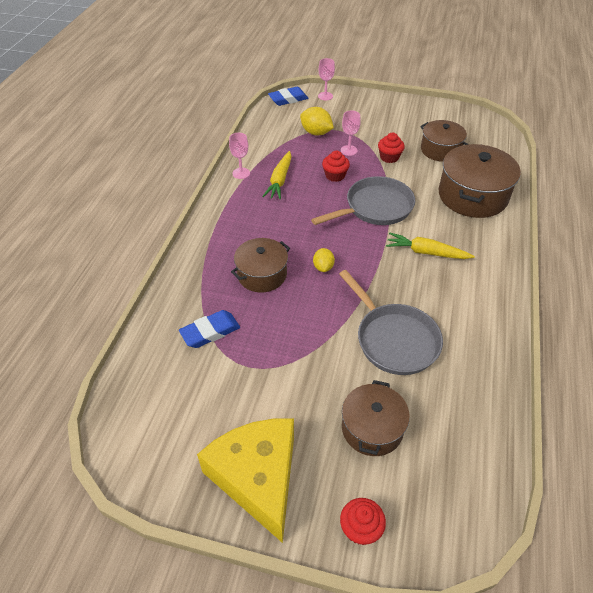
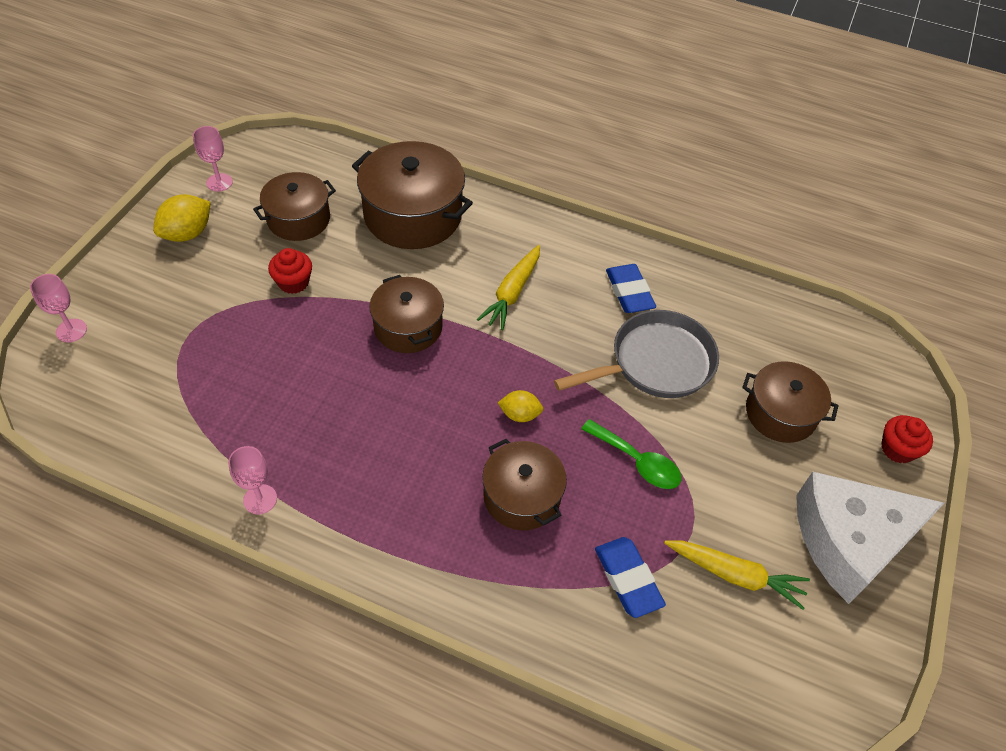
camera: 85 degrees left, 5 degrees up
yellow cheese [197,419,294,543] -> white cheese [796,472,944,604]
yellow carrot [262,151,291,200] -> yellow carrot moved to [664,540,810,610]
blue eraser [268,87,308,106] -> blue eraser moved to [606,264,656,313]
yellow lemon [300,107,334,136] -> yellow lemon moved to [153,194,211,242]
grey pan [311,176,415,225] -> brown pot [369,275,444,353]
red cupcake [322,151,350,182] -> none
pink goblet [341,110,361,156] -> pink goblet moved to [193,126,233,192]
none -> green spoon [581,419,682,489]

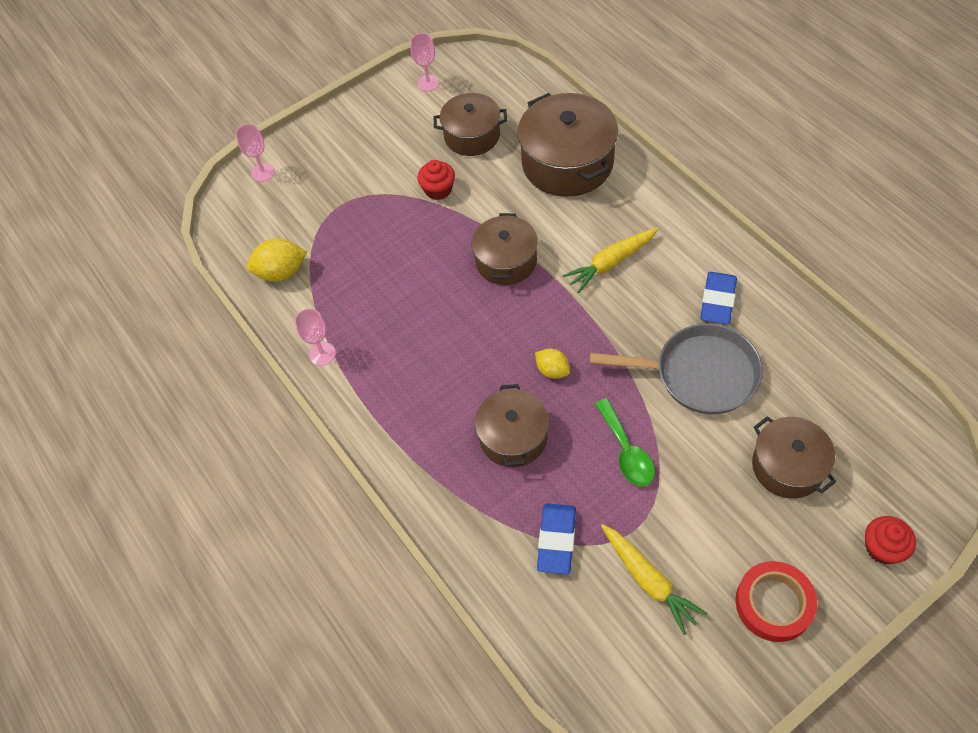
camera: 40 degrees right, 5 degrees up
yellow lemon [153,194,211,242] -> yellow lemon moved to [247,238,307,282]
white cheese [796,472,944,604] -> red tape [735,561,817,642]

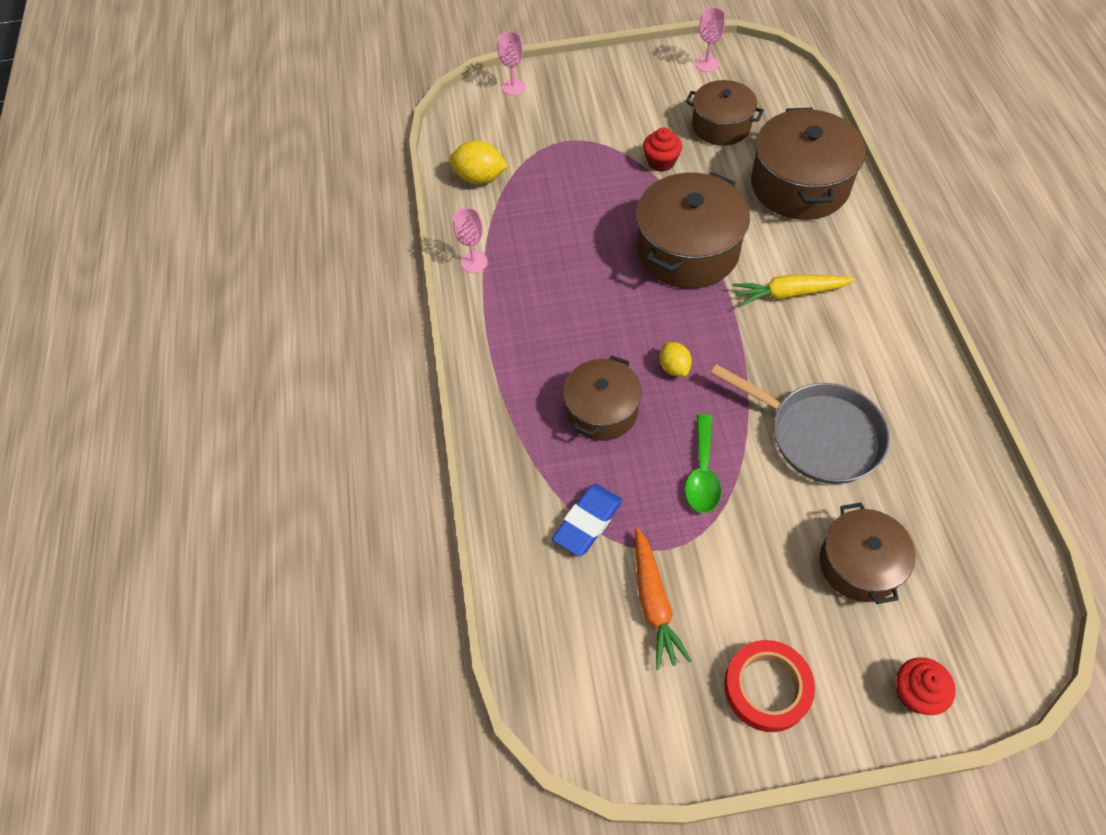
camera: 25 degrees right, 0 degrees up
brown pot [472,213,538,285] -> brown pot [636,172,750,289], size x1.58
yellow carrot [601,524,708,635] -> orange carrot [635,527,692,670]
blue eraser [700,272,737,325] -> none

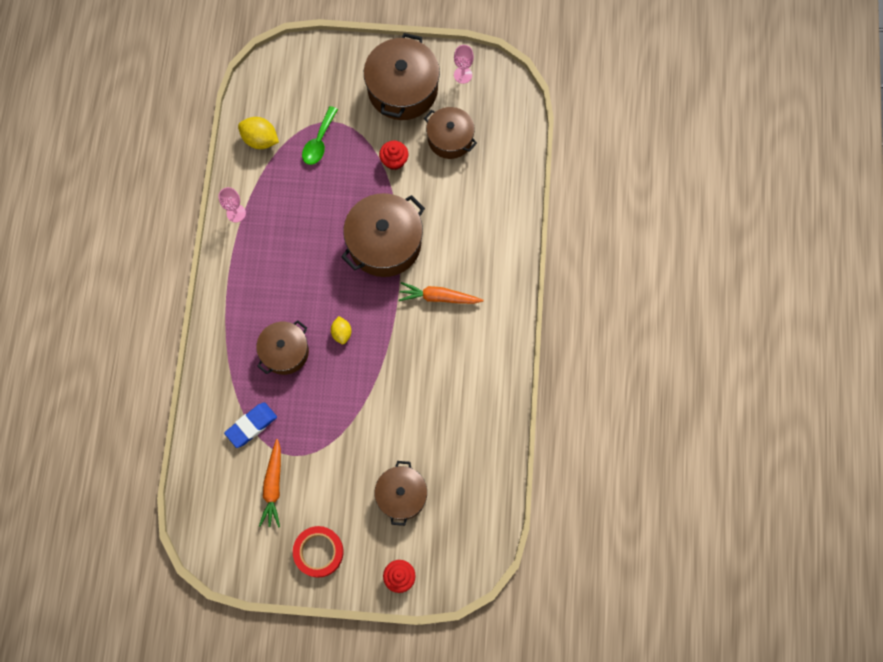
camera: 10 degrees right, 15 degrees up
pink goblet [497,31,526,96] -> none
green spoon [685,414,721,513] -> green spoon moved to [302,106,338,165]
grey pan [710,364,890,484] -> none
yellow carrot [733,275,855,307] -> orange carrot [399,282,483,304]
brown pot [751,108,866,220] -> brown pot moved to [364,33,440,120]

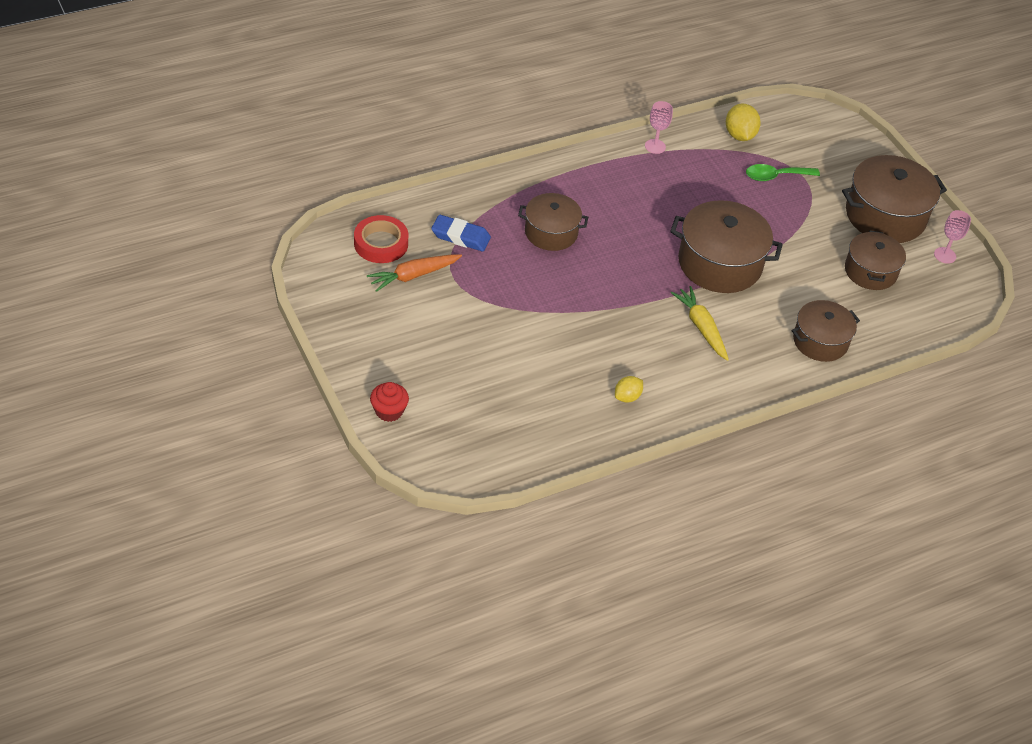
camera: 55 degrees right, 25 degrees down
red tape [293,526,344,578] -> red tape moved to [354,215,408,263]
yellow lemon [331,316,352,344] -> yellow lemon moved to [615,376,643,403]
brown pot [375,461,427,526] -> brown pot moved to [792,300,860,362]
red cupcake [379,141,408,170] -> none
orange carrot [399,282,483,304] -> yellow carrot [671,286,729,361]

